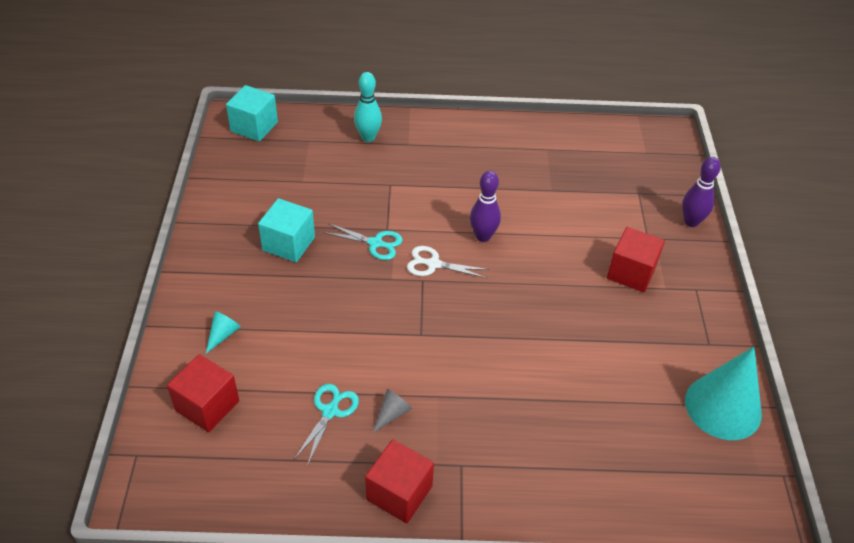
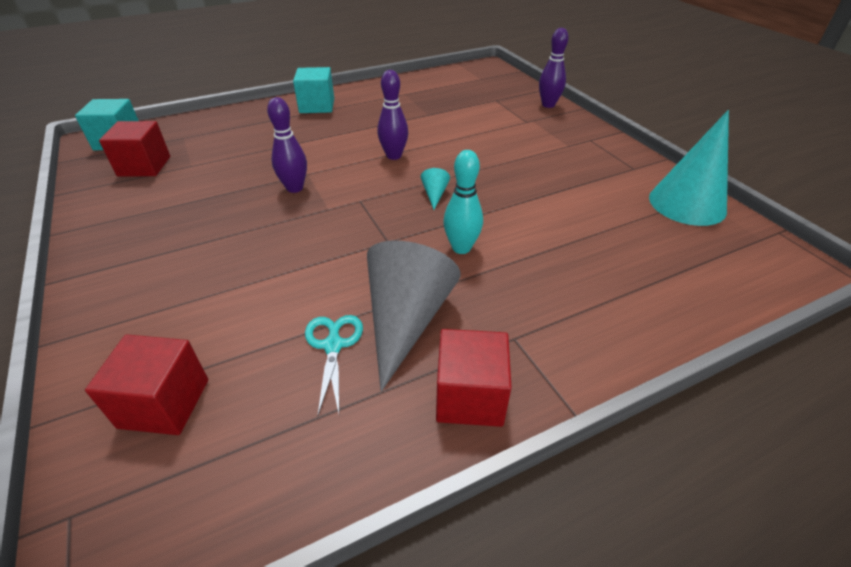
camera: 25 degrees left, 5 degrees down
turquoise cone [206,311,241,354] -> turquoise cone moved to [421,168,450,210]
turquoise cube [258,198,315,262] -> turquoise cube moved to [293,67,334,113]
turquoise scissors [323,223,403,260] -> purple bowling pin [267,97,307,193]
turquoise bowling pin [354,72,382,142] -> turquoise bowling pin moved to [443,150,483,254]
grey cone [373,389,412,433] -> grey cone [367,240,461,391], size x2.41
white scissors [407,246,489,278] -> none
red cube [607,227,665,292] -> red cube moved to [99,121,170,177]

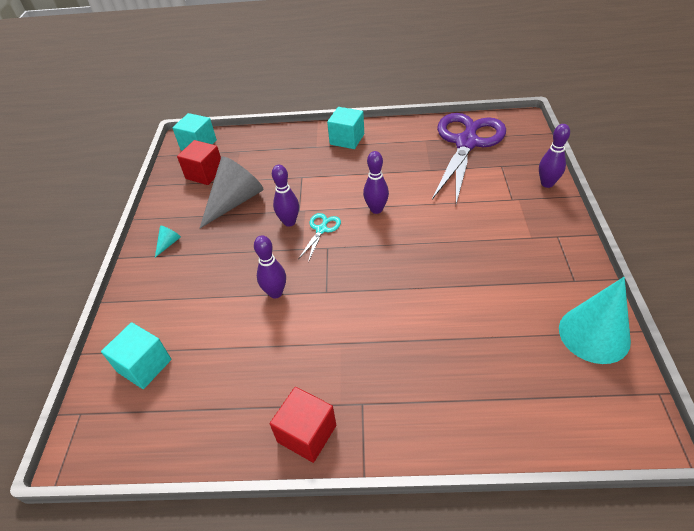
camera: 30 degrees right, 5 degrees up
red cube [85,334,208,435] -> turquoise cube [101,322,171,389]
turquoise scissors [305,315,363,415] -> turquoise scissors moved to [299,213,341,262]
grey cone [367,240,461,391] -> grey cone moved to [200,156,264,228]
turquoise cone [421,168,450,210] -> turquoise cone moved to [155,225,181,257]
turquoise bowling pin [443,150,483,254] -> none
none -> purple bowling pin [254,235,286,299]
none -> purple scissors [432,113,506,204]

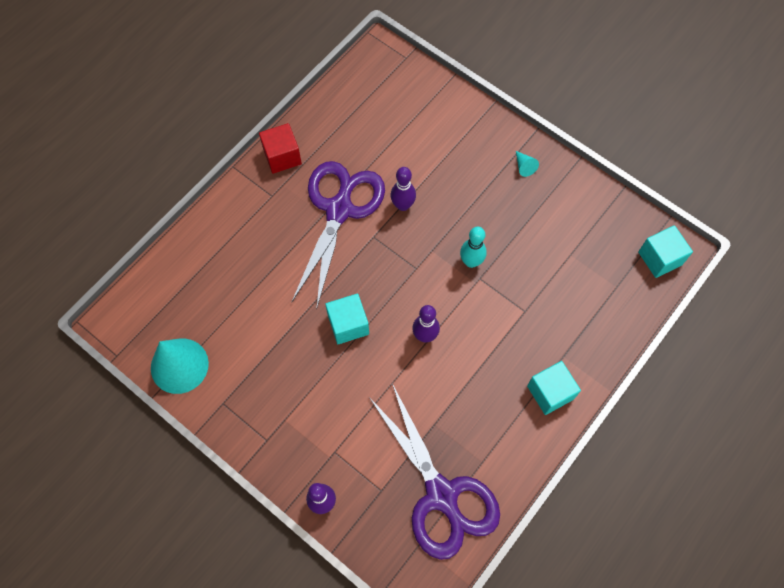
camera: 125 degrees right, 20 degrees up
turquoise cube [101,322,171,389] -> turquoise cube moved to [325,293,369,344]
red cube [177,140,221,185] -> none
grey cone [200,156,264,228] -> none
purple bowling pin [272,165,299,227] -> turquoise bowling pin [460,227,487,268]
turquoise scissors [299,213,341,262] -> none
none -> purple scissors [292,161,385,310]

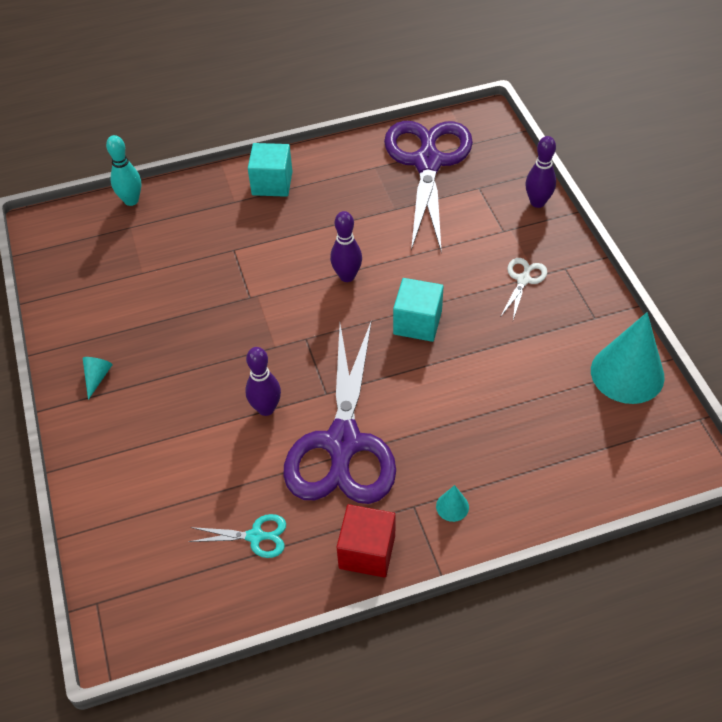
camera: 145 degrees left, 15 degrees down
purple scissors [292,161,385,310] -> purple scissors turned 45 degrees counterclockwise [283,320,396,504]
turquoise bowling pin [460,227,487,268] -> turquoise bowling pin moved to [106,135,141,206]
turquoise cube [638,225,693,278] -> none
none -> turquoise scissors [189,514,286,558]
none -> turquoise cone [436,485,469,522]
none -> white scissors [501,258,547,320]

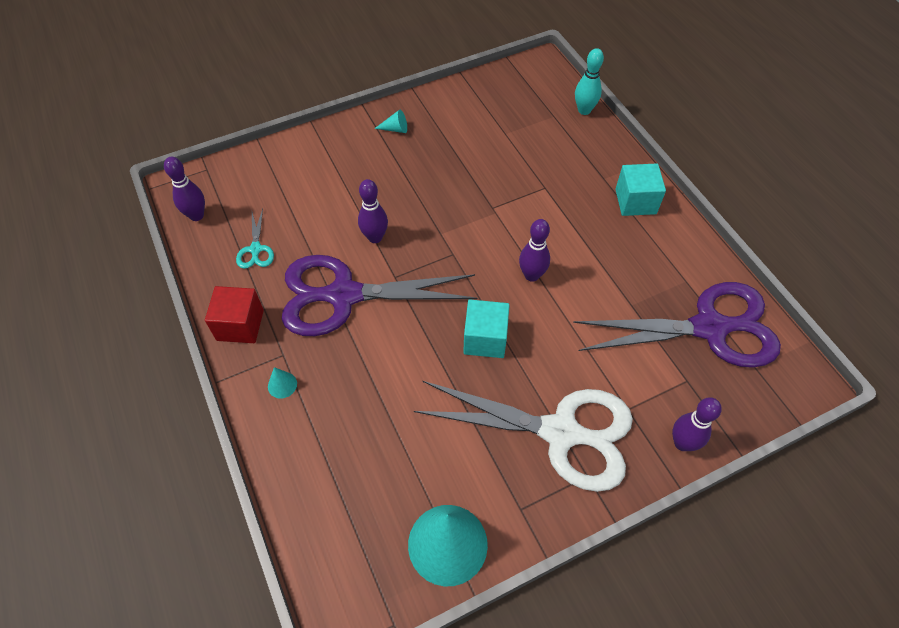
camera: 80 degrees right, 5 degrees up
white scissors [501,258,547,320] -> white scissors [414,381,633,492], size x2.45
none -> purple bowling pin [164,157,205,221]

